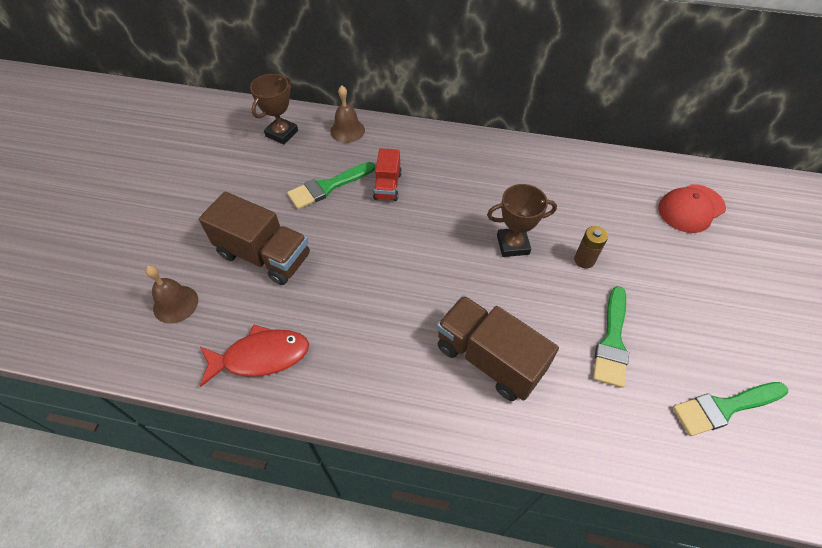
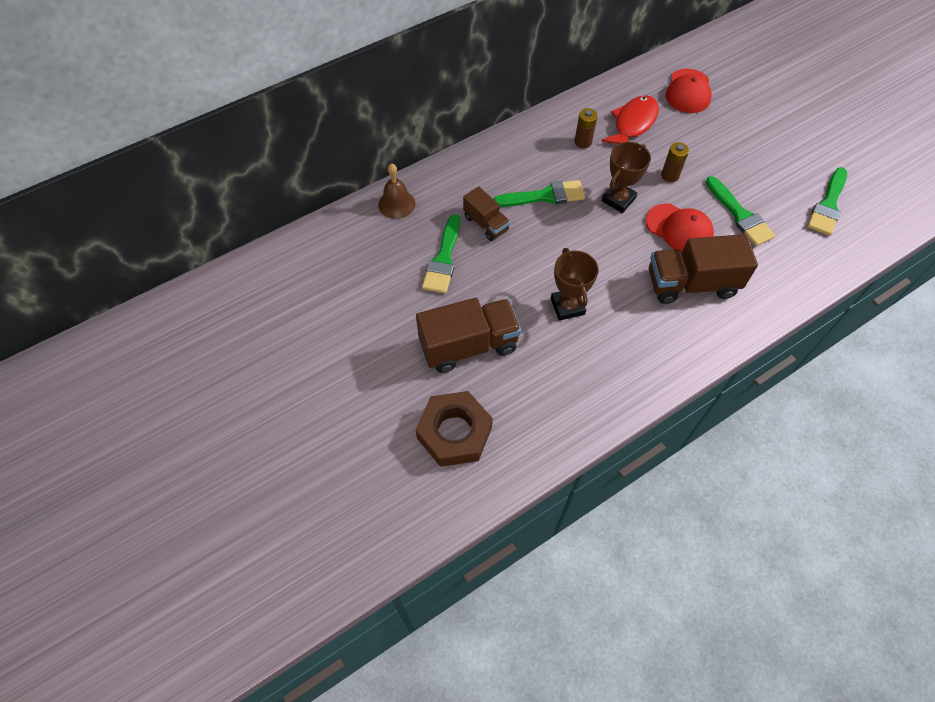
camera: 45 degrees left, 5 degrees up
brown bell [145,265,198,324] -> brown nut [416,391,493,467]
red fish [200,324,309,387] -> red fish moved to [601,95,659,144]
brown trophy [250,74,298,145] -> brown trophy moved to [551,248,599,321]
red truck [373,148,402,201] -> brown truck [463,186,510,241]
none -> green brush [494,180,585,207]
none -> brown battery [574,108,598,148]
none -> red cap [646,203,714,252]

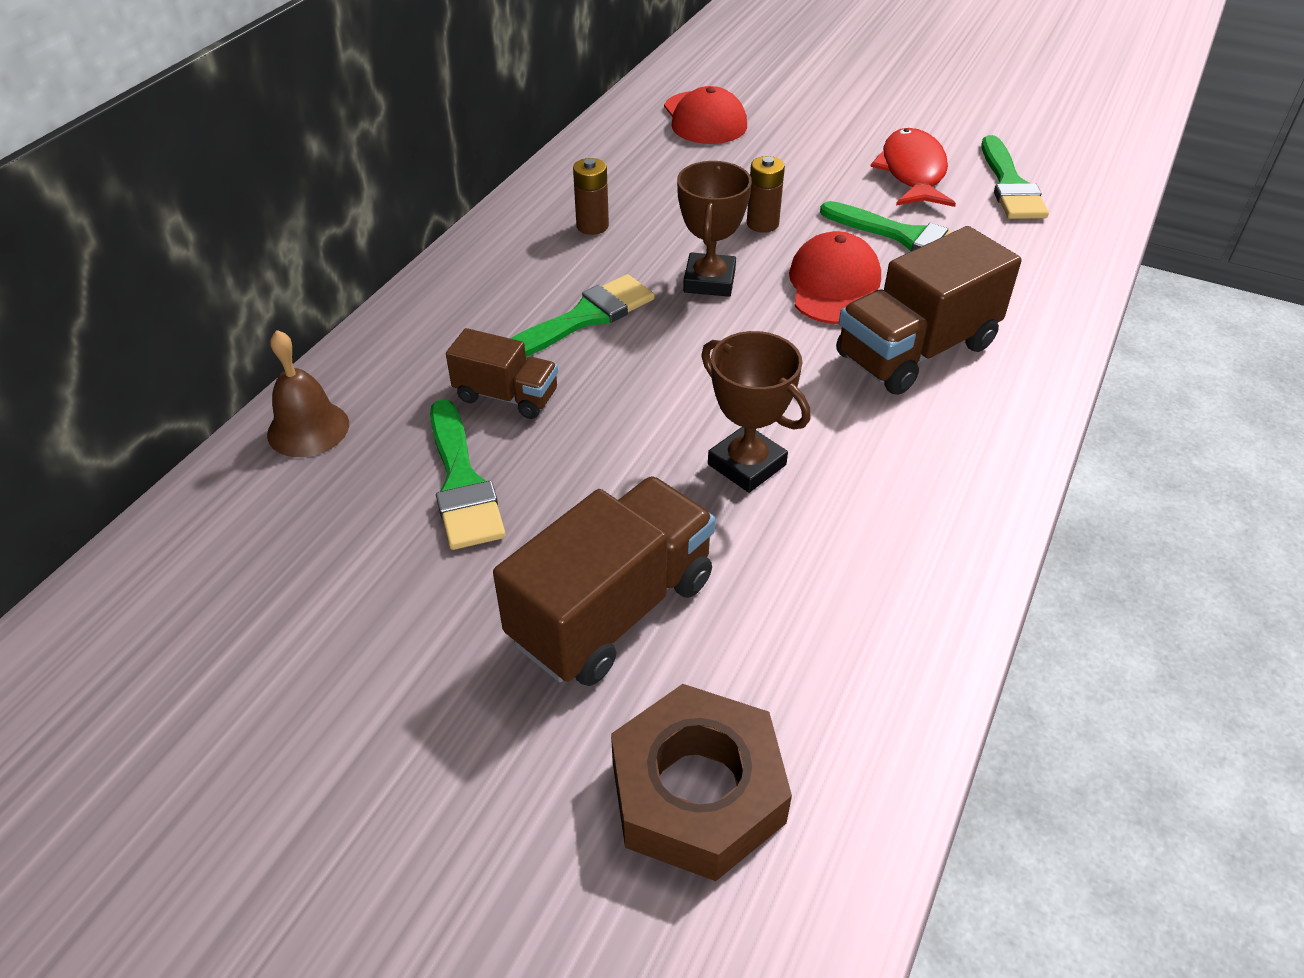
camera: 30 degrees left, 15 degrees down
red fish [601,95,659,144] -> red fish moved to [870,128,956,207]
red cap [646,203,714,252] -> red cap turned 90 degrees counterclockwise [789,231,881,324]

